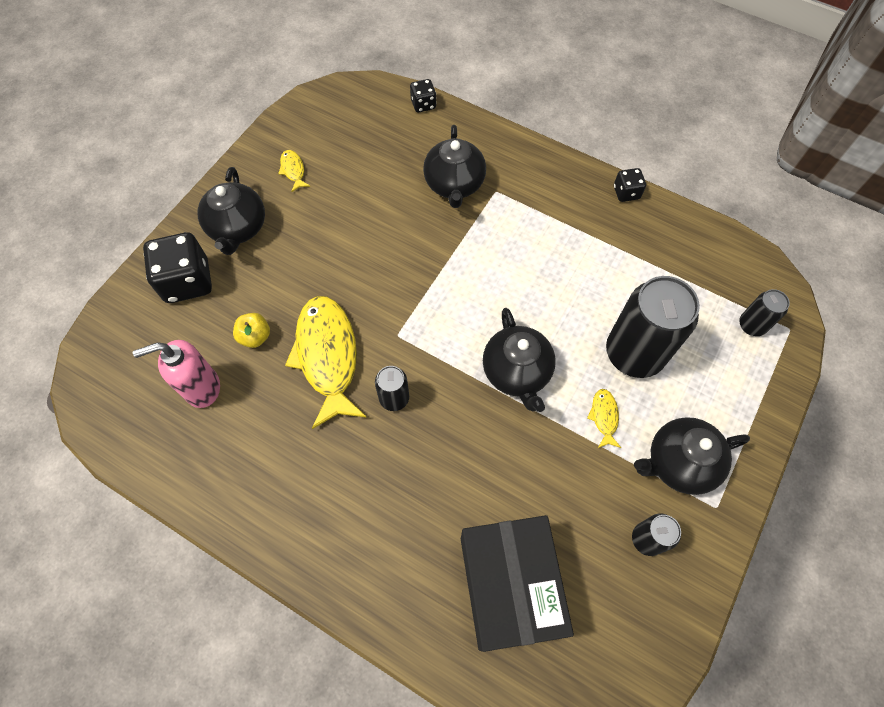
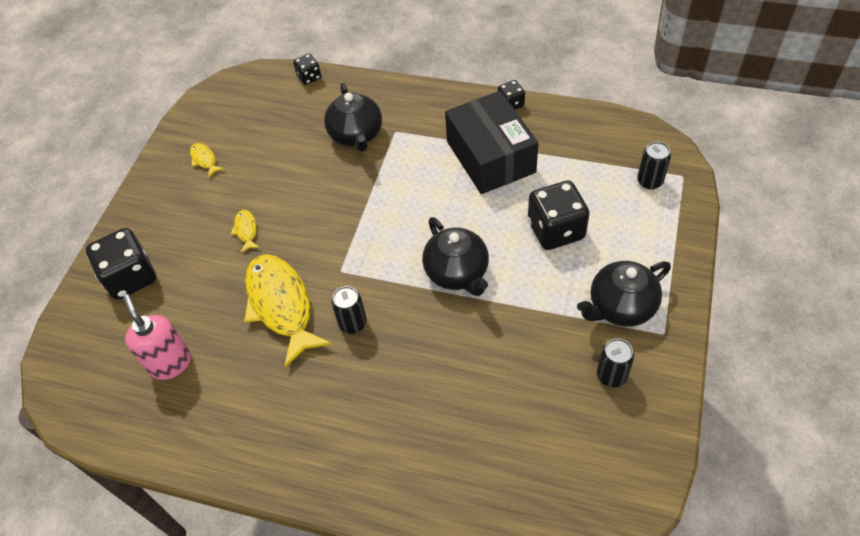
camera: 10 degrees left, 10 degrees down
pink soap dispenser [133,340,220,408] -> pink soap dispenser turned 90 degrees clockwise [123,294,191,380]
black teapot [198,167,265,255] -> none
yellow apple [233,313,270,348] -> none
black box [461,515,574,652] -> black box moved to [445,91,539,194]
yellow fish [587,389,621,448] -> yellow fish moved to [230,210,260,253]
black can [606,276,700,378] -> black dice [528,181,589,250]

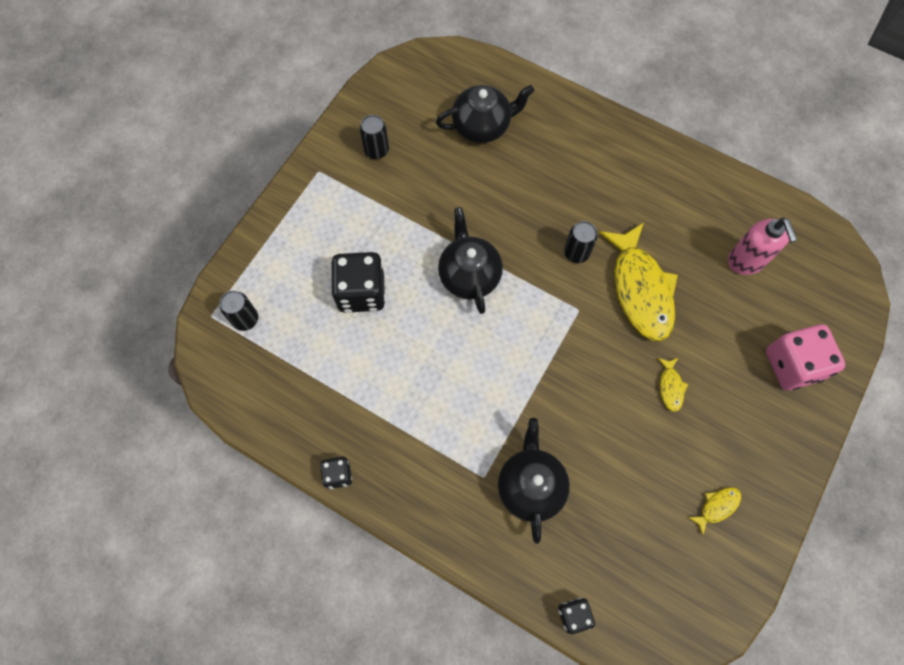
camera: 170 degrees left, 15 degrees up
black dice [86,228,156,300] -> pink dice [766,324,845,390]
yellow fish [190,143,225,178] -> yellow fish turned 105 degrees counterclockwise [688,487,741,535]
black box [445,91,539,194] -> none
black teapot [577,261,671,327] -> black teapot moved to [436,85,534,143]

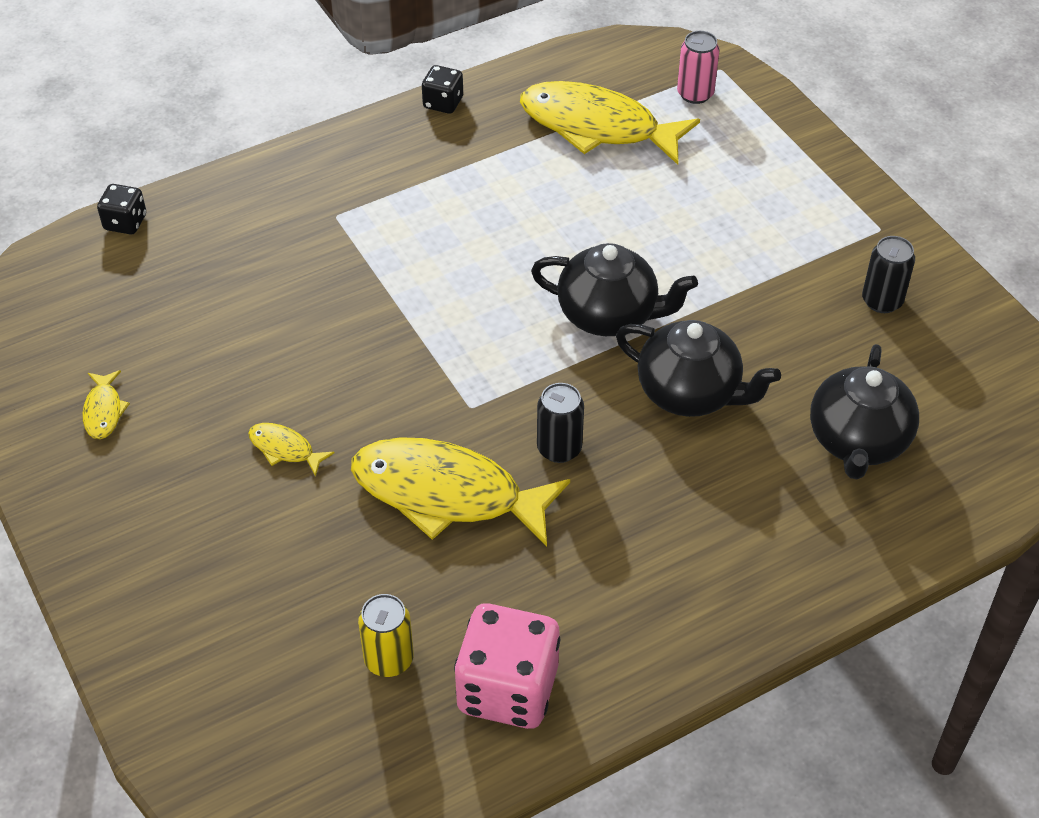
camera: 120 degrees right, 20 degrees down
black can [220,291,258,331] -> pink can [677,31,719,104]
black dice [331,252,386,313] -> none
black teapot [498,418,570,544] -> black teapot moved to [616,320,781,417]
pink soap dispenser [728,217,797,275] -> yellow can [358,594,414,677]
pink dice [766,324,845,390] -> pink dice moved to [454,603,560,729]
none -> yellow fish [520,81,700,165]

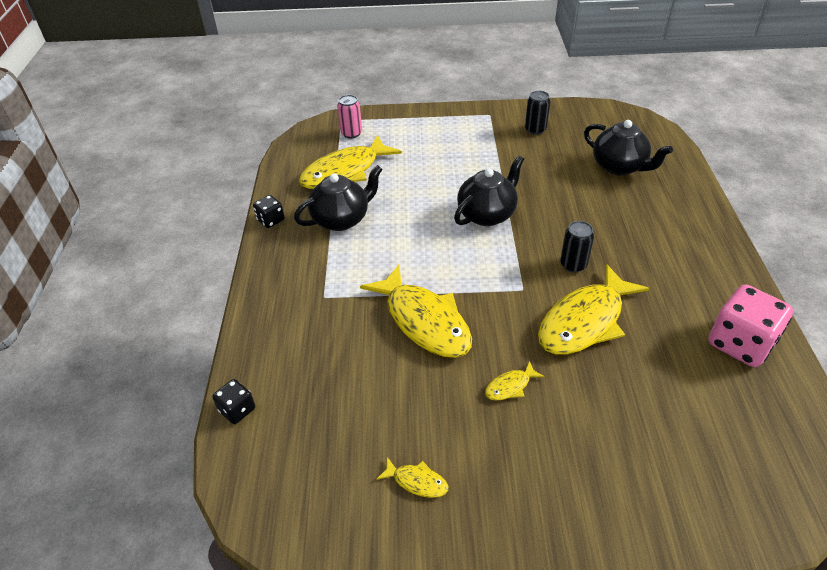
camera: 60 degrees left, 5 degrees down
yellow can [358,594,414,677] -> none
black teapot [616,320,781,417] -> black teapot moved to [294,165,383,231]
none -> yellow fish [360,264,472,358]

